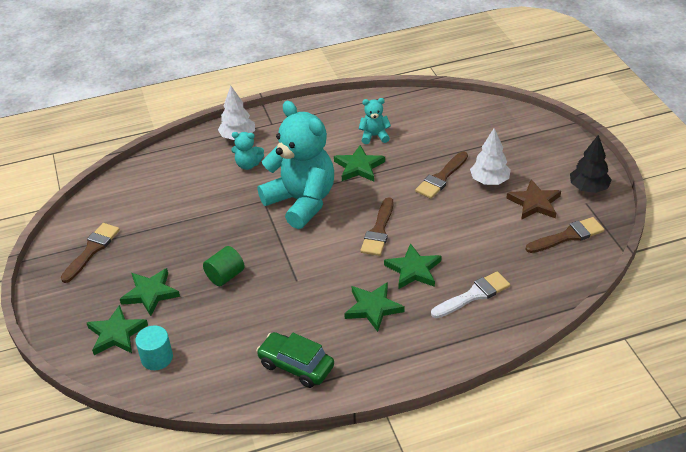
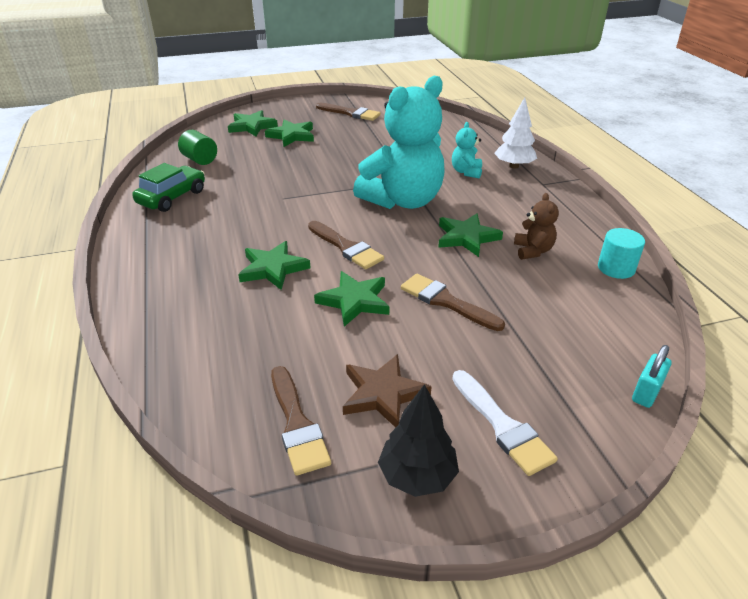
camera: 90 degrees right, 5 degrees down
turquoise cylinder [135,326,173,370] -> turquoise cylinder moved to [598,228,645,279]
green cylinder [203,246,245,286] -> green cylinder moved to [178,130,217,165]
green star [344,282,405,332] -> green star moved to [314,271,390,327]
turquoise teddy bear [359,98,391,144] -> brown teddy bear [514,193,559,260]
brown brush [360,197,393,256] -> brown brush turned 150 degrees counterclockwise [308,221,384,269]
white brush [431,271,510,318] -> white brush moved to [452,370,558,476]
white tree [470,128,511,185] -> none
none -> turquoise padlock [632,345,671,408]

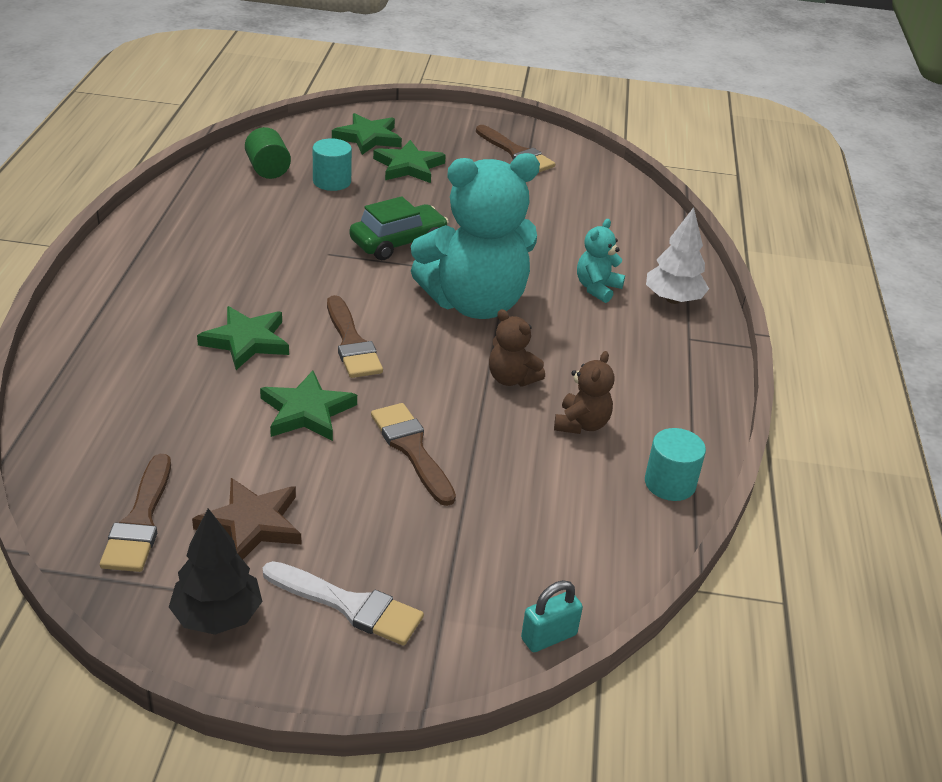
camera: 20 degrees right, 0 degrees up
green car [132,163,205,212] -> green car moved to [349,196,449,260]
green star [438,213,503,257] -> brown teddy bear [489,309,545,386]
white brush [452,370,558,476] -> white brush turned 60 degrees counterclockwise [263,561,424,646]
none -> turquoise cylinder [313,138,352,191]

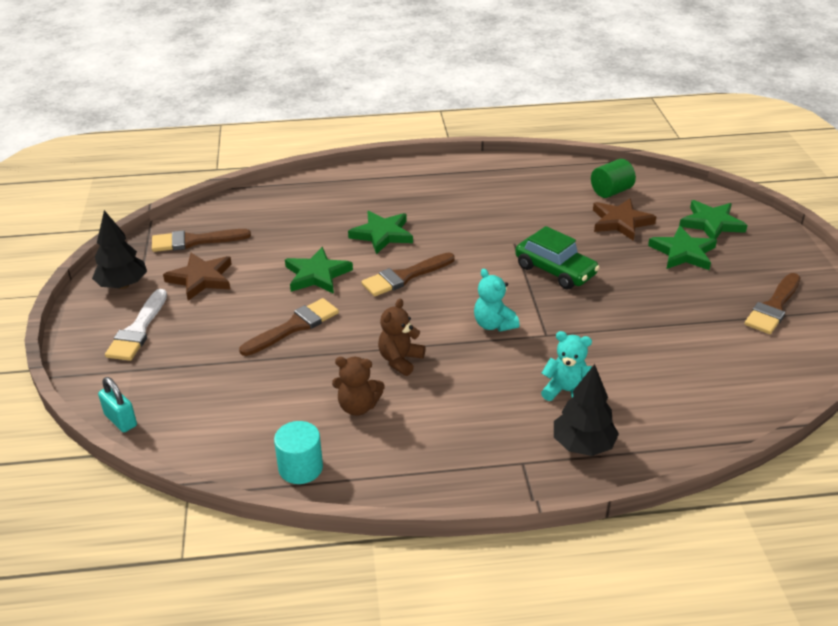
camera: 80 degrees right, 0 degrees up
turquoise cylinder [313,138,352,191] -> brown star [593,198,656,241]
turquoise teddy bear [411,153,540,319] -> turquoise teddy bear [474,268,520,332], size x0.43
white tree [646,207,709,304] -> black tree [554,364,619,456]

